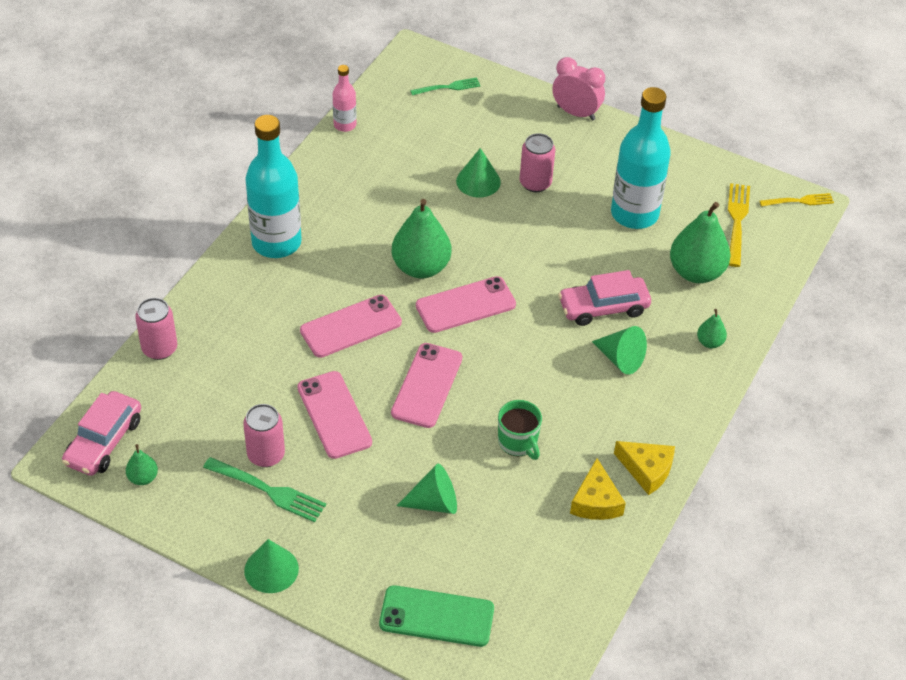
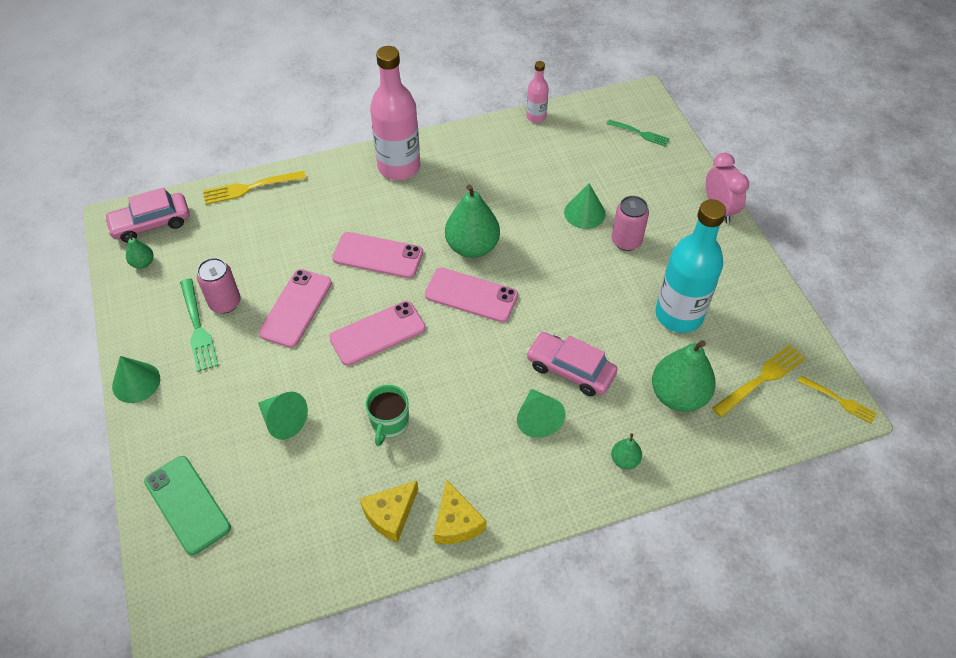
camera: 45 degrees right, 5 degrees up
pink can [135,298,177,360] -> yellow fork [203,171,306,205]
turquoise bottle [245,115,302,258] -> pink bottle [370,46,420,180]

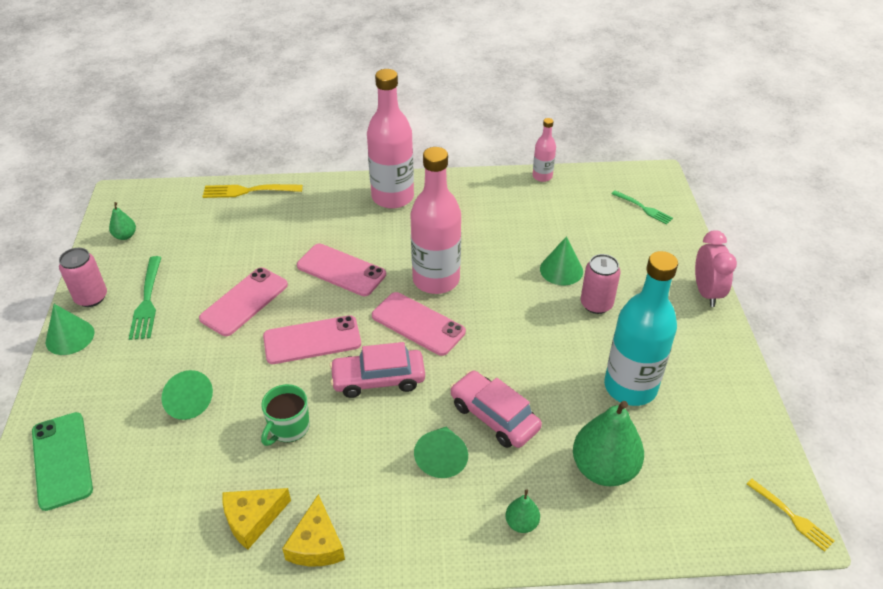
camera: 15 degrees right, 10 degrees down
pink car [104,187,190,243] -> pink car moved to [329,342,425,398]
pink can [197,258,241,314] -> pink can moved to [59,248,107,307]
green pear [445,184,500,258] -> pink bottle [410,147,461,294]
yellow fork [712,345,806,417] -> none

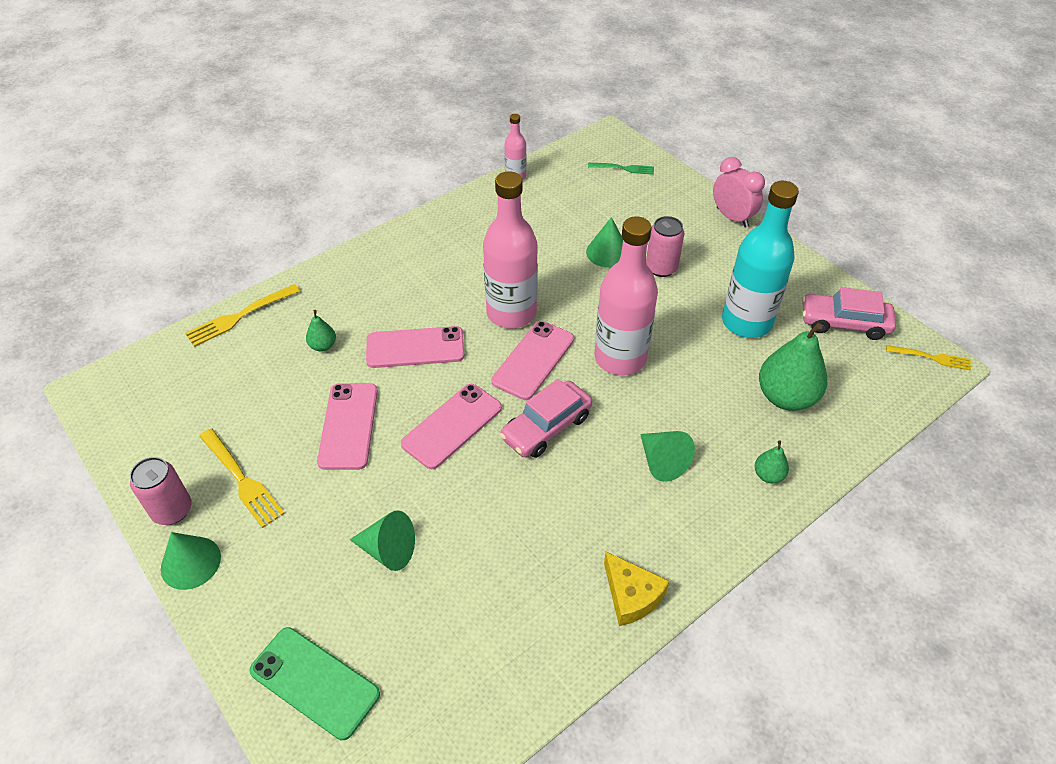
camera: 35 degrees left, 5 degrees up
green pear [109,202,136,240] -> green pear moved to [306,310,336,352]
green fork [128,256,161,340] -> yellow fork [199,429,285,528]
yellow cheese [222,488,291,550] -> none
green mug [261,384,310,446] -> none
pink bottle [367,69,414,209] -> pink bottle moved to [595,216,658,375]
pink phone [372,292,466,356] -> pink phone turned 60 degrees counterclockwise [491,321,574,400]
pink car [450,370,542,448] -> pink car moved to [802,287,896,340]

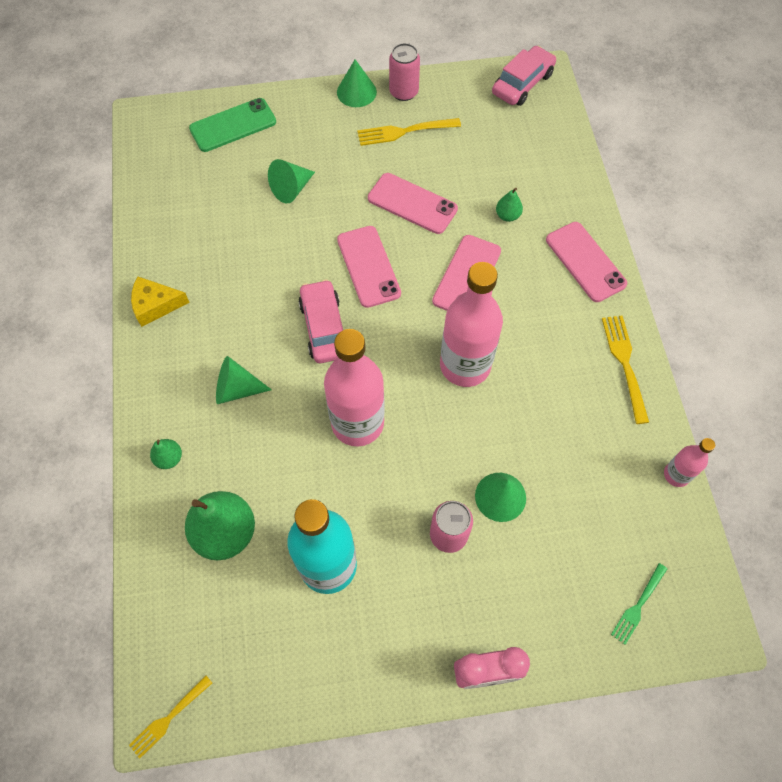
camera: 120 degrees right, 15 degrees up
yellow fork [185,284,300,347] -> yellow fork moved to [602,316,649,424]
pink phone [491,321,574,400] -> pink phone moved to [546,222,627,302]
pink car [802,287,896,340] -> pink car moved to [492,46,556,106]

